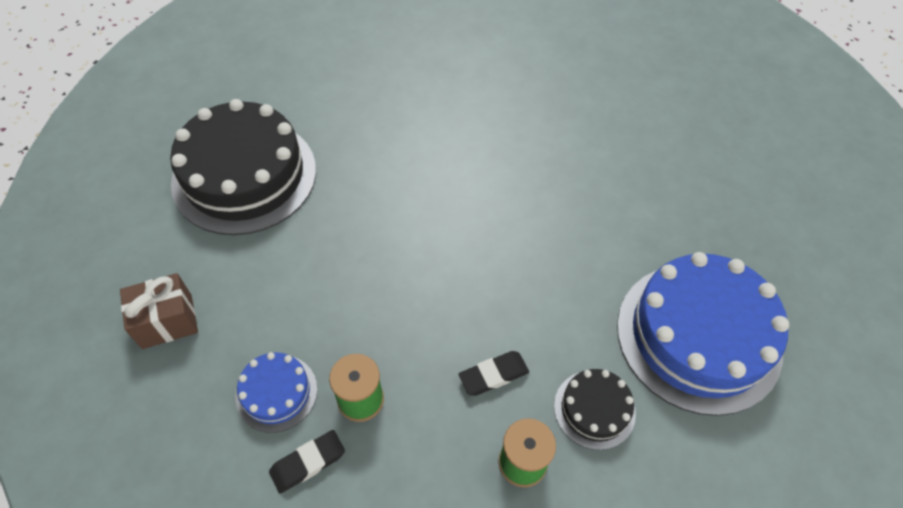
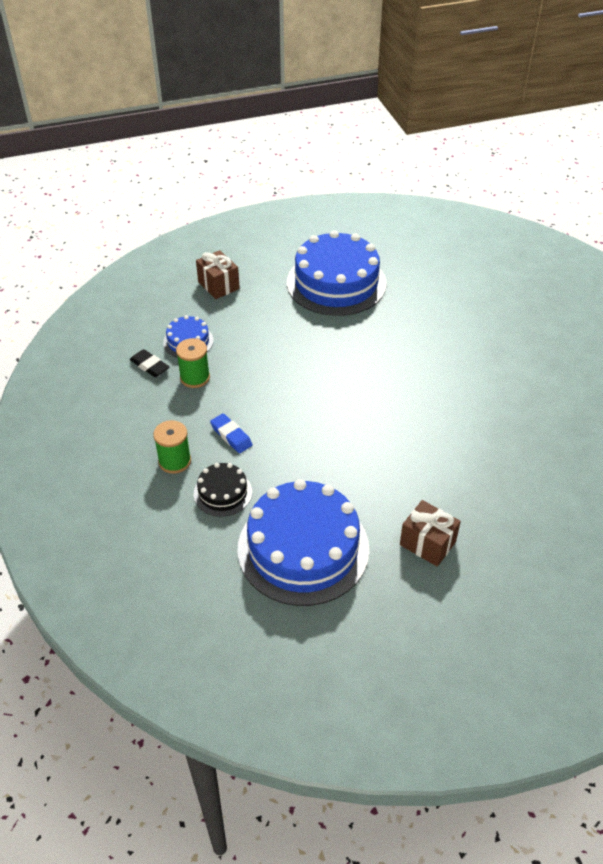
camera: 75 degrees right, 10 degrees down
black cake [170,99,316,235] -> blue cake [287,230,387,316]
black eraser [459,351,529,396] -> blue eraser [210,413,253,453]
none -> brown gift [400,500,461,567]

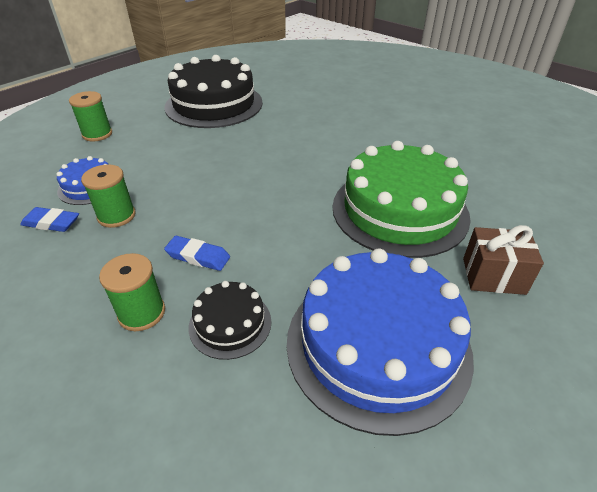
camera: 30 degrees left, 5 degrees down
black eraser [129,349,169,377] -> blue eraser [20,207,79,232]
brown gift [196,250,240,299] -> green spool [69,91,112,141]
blue cake [287,230,387,316] -> black cake [164,55,263,128]
none -> green cake [333,141,471,258]

